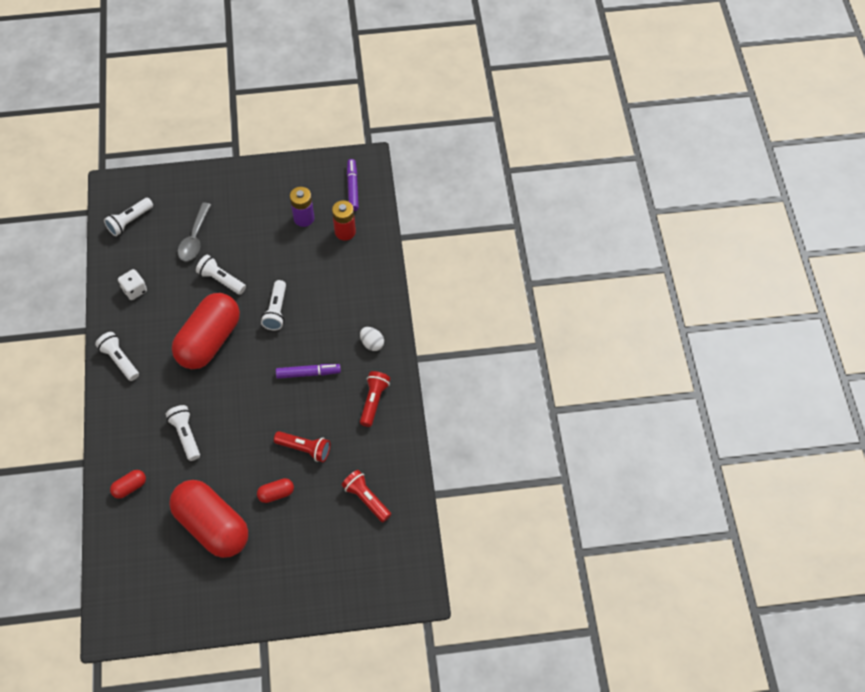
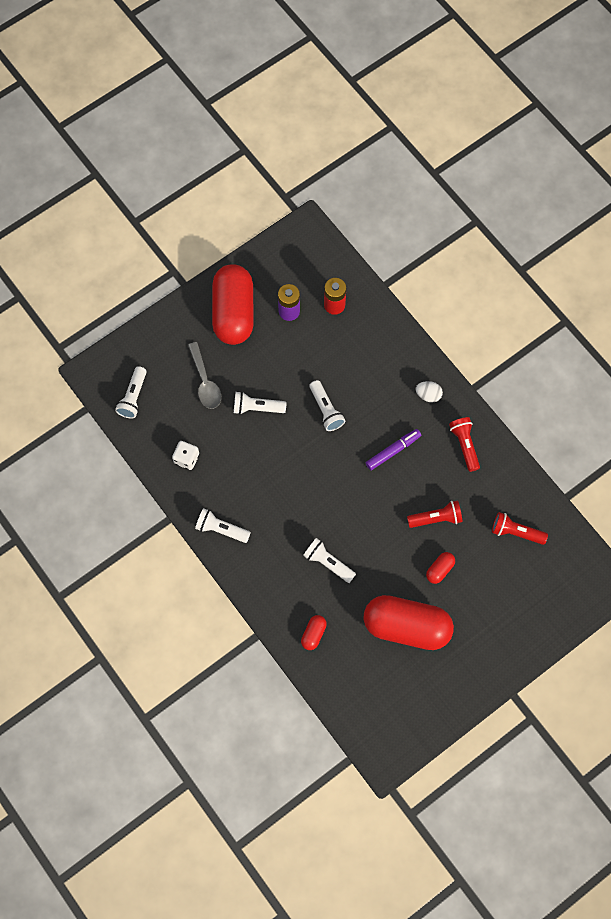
camera: 30 degrees left, 10 degrees up
red capsule [172,293,240,369] -> red capsule moved to [212,264,254,345]
purple marker [347,159,359,211] -> none

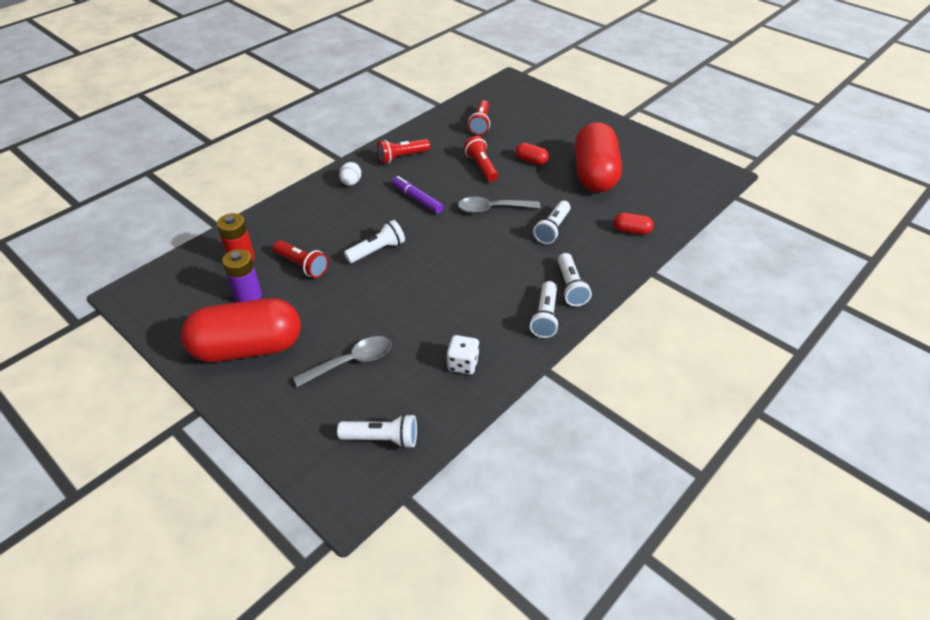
camera: 100 degrees left, 25 degrees down
white flashlight [234,391,286,415] -> white flashlight moved to [558,253,592,306]
none -> red flashlight [273,240,329,278]
none -> grey spoon [458,197,540,213]

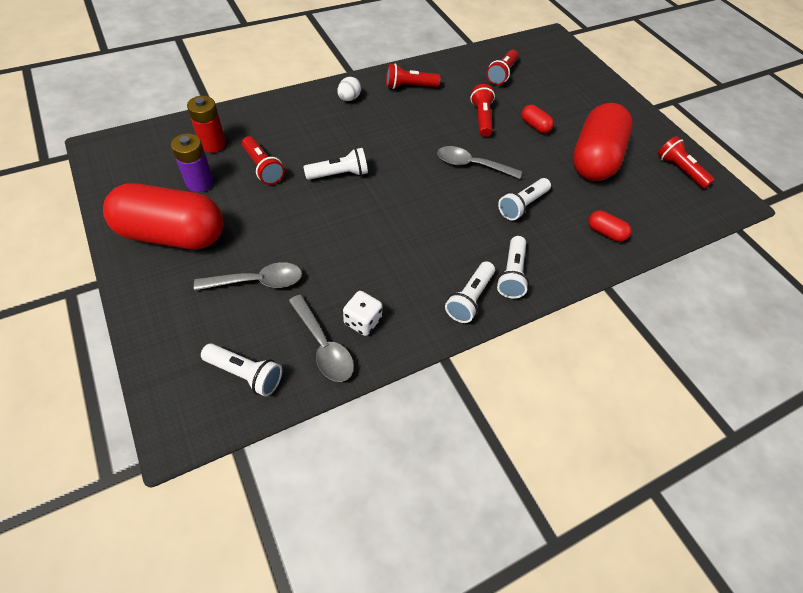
camera: 15 degrees right, 10 degrees up
purple marker [392,176,444,214] -> none
none -> grey spoon [289,295,354,382]
none -> red flashlight [657,136,715,189]

